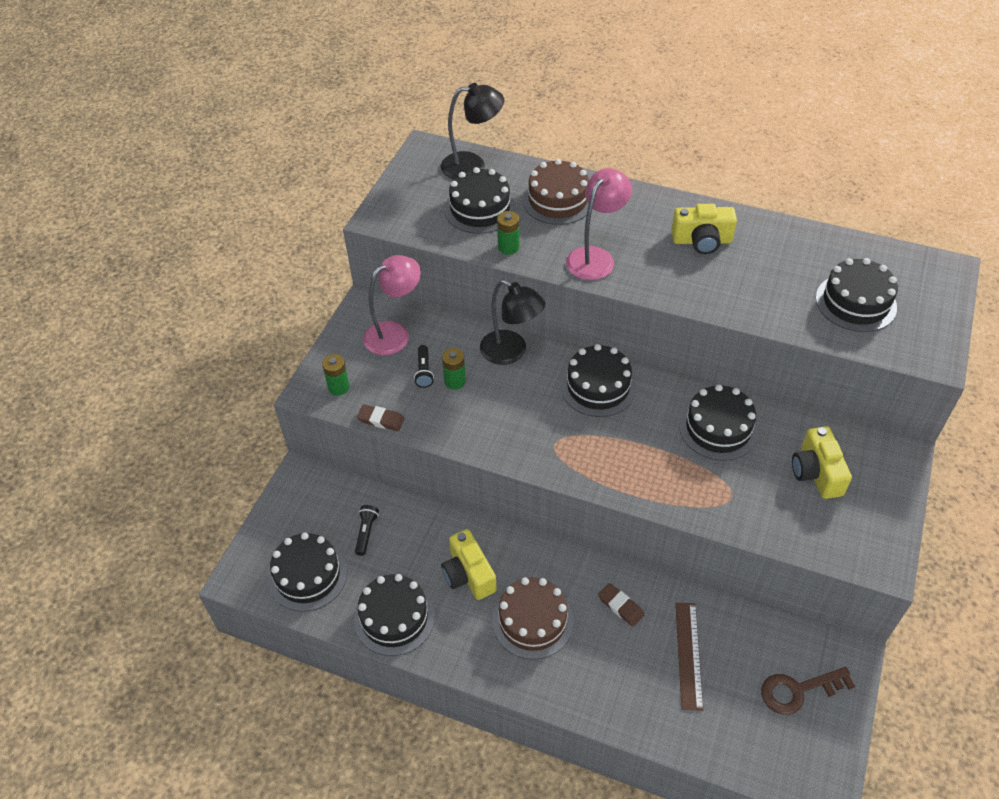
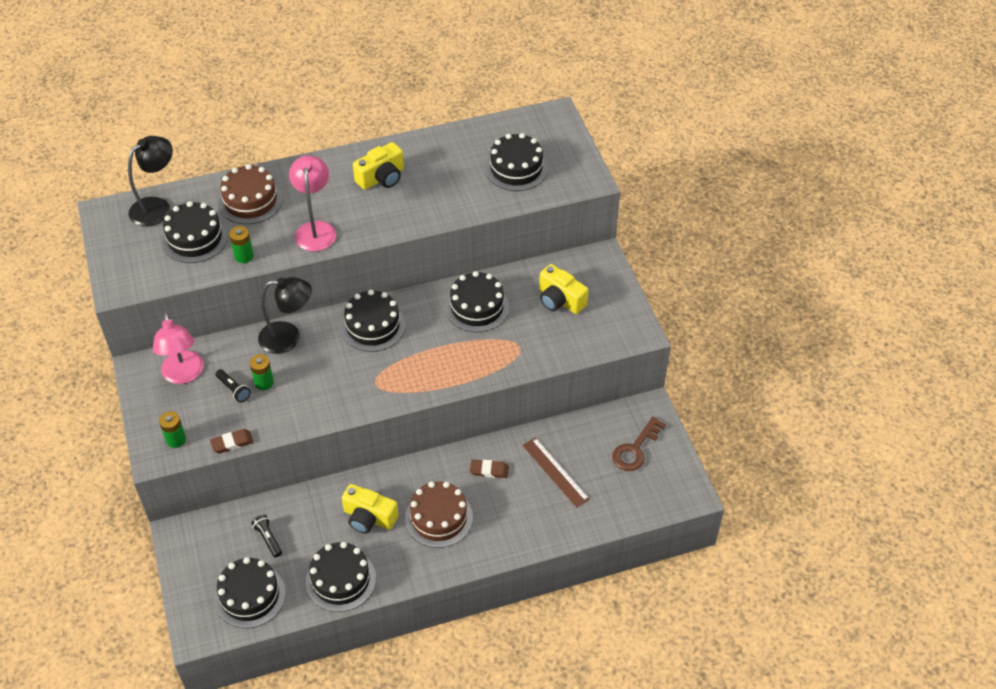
camera: 40 degrees left, 0 degrees up
pink lamp [363,255,421,355] -> pink lamp turned 150 degrees clockwise [153,312,204,384]

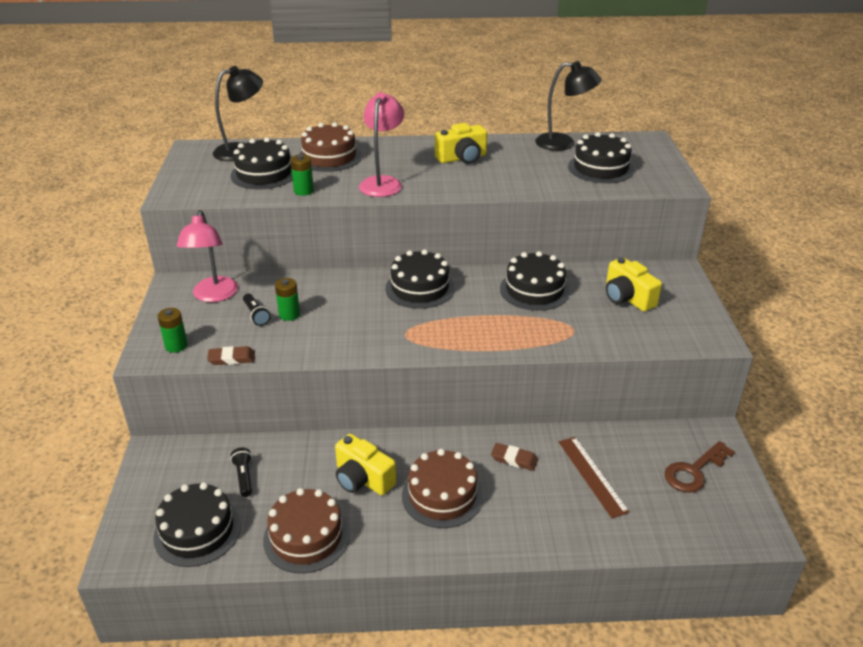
camera: 15 degrees right, 15 degrees down
black lamp [258,277,312,354] -> black lamp moved to [535,61,602,151]
black cake [306,542,376,612] -> brown cake [263,488,350,573]

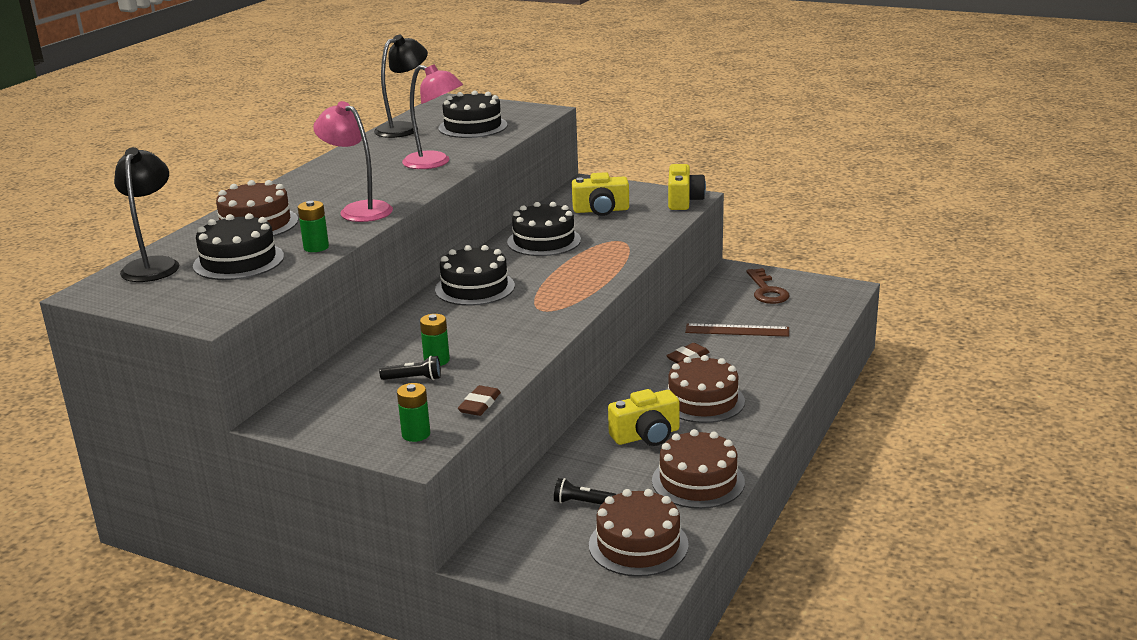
camera: 60 degrees left, 10 degrees down
black cake [153,482,241,567] -> brown cake [589,489,689,577]
pink lamp [176,210,238,302] -> pink lamp moved to [402,64,463,169]
yellow camera [435,123,487,164] -> yellow camera moved to [668,164,706,210]

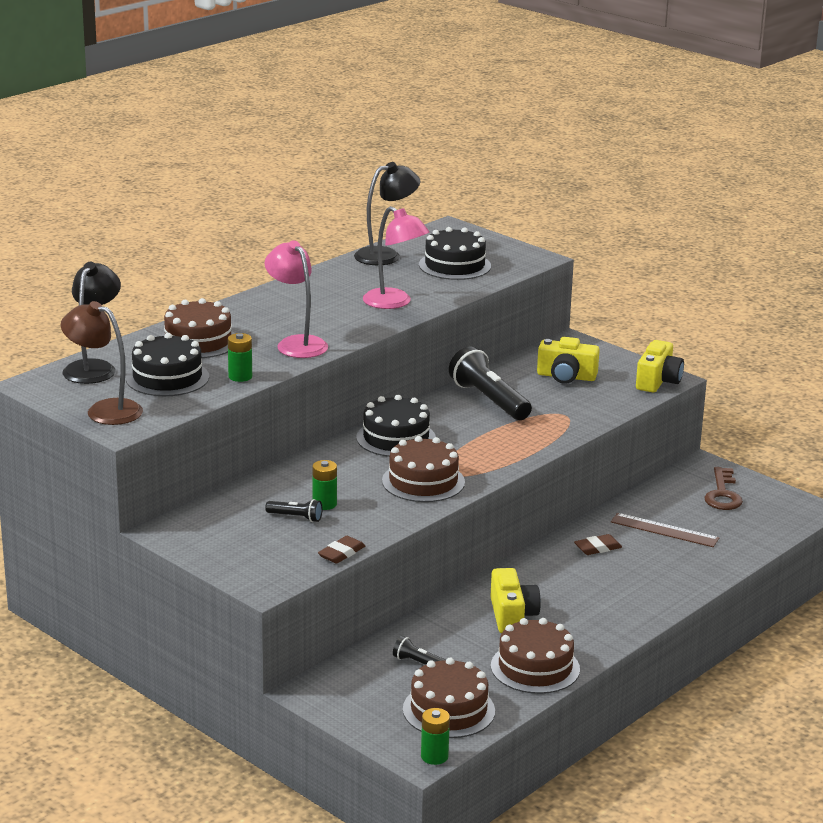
camera: 15 degrees right, 0 degrees up
green battery [397,383,430,442] -> green battery moved to [421,708,450,765]
black cake [507,202,581,256] -> black flashlight [449,346,532,420]
yellow camera [608,389,680,446] -> yellow camera turned 90 degrees counterclockwise [490,568,541,633]
brown cake [667,355,745,423] -> brown cake moved to [382,436,465,502]
none -> brown lamp [61,301,143,425]

